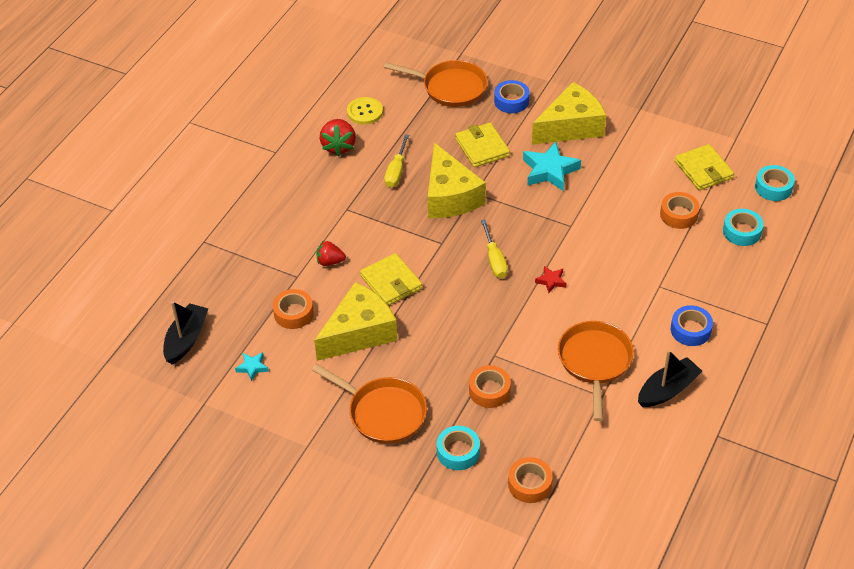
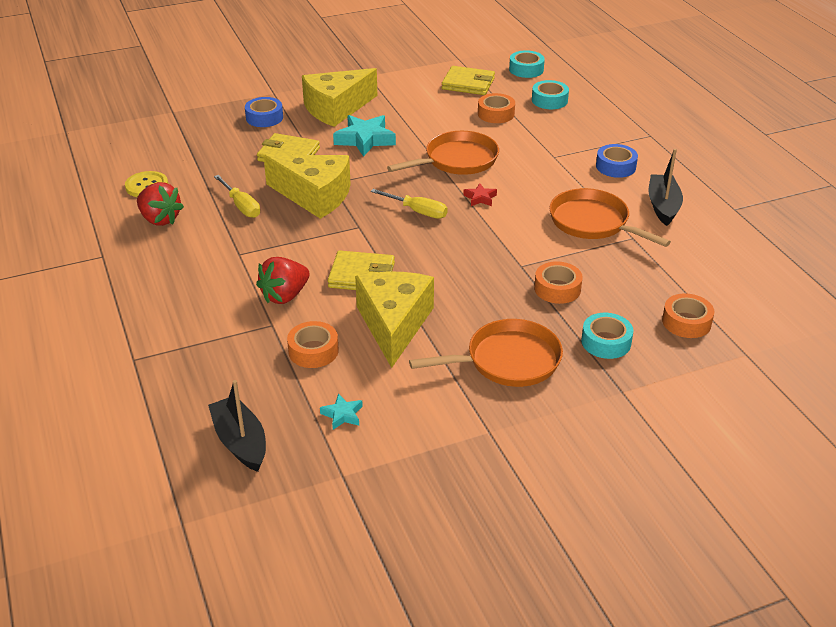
camera: 50 degrees left, 10 degrees down
red strawberry [316,241,346,266] -> red strawberry [256,257,310,304], size x1.54
orange pan [384,60,488,107] -> orange pan moved to [387,131,499,175]
yellow cheese [532,82,606,144] -> yellow cheese turned 135 degrees counterclockwise [302,68,377,127]

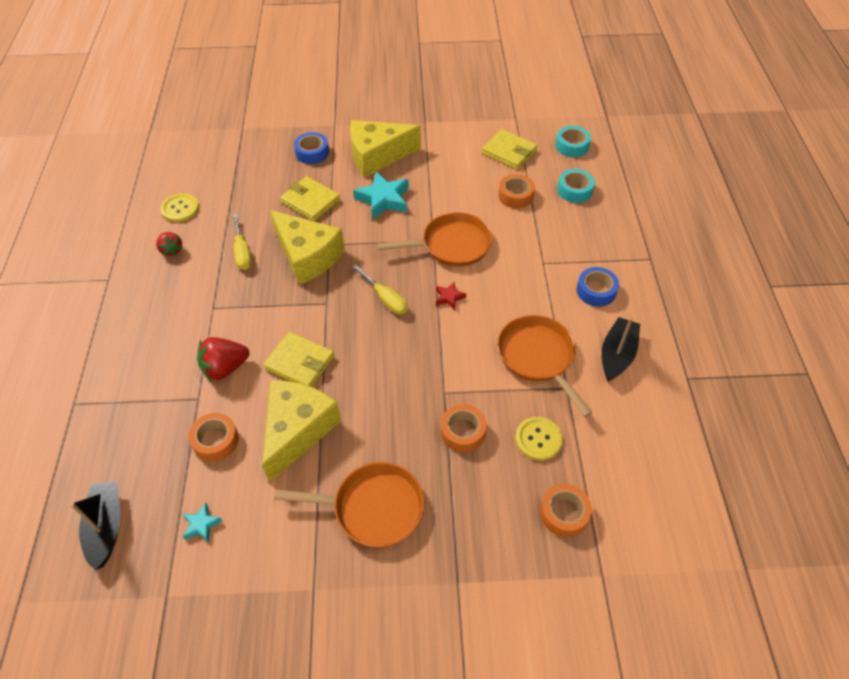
camera: 20 degrees right, 15 degrees up
red strawberry [137,182,184,226] -> red strawberry [156,232,183,256], size x0.65
turquoise tape [581,313,633,359] -> none
none -> yellow button [515,417,563,461]

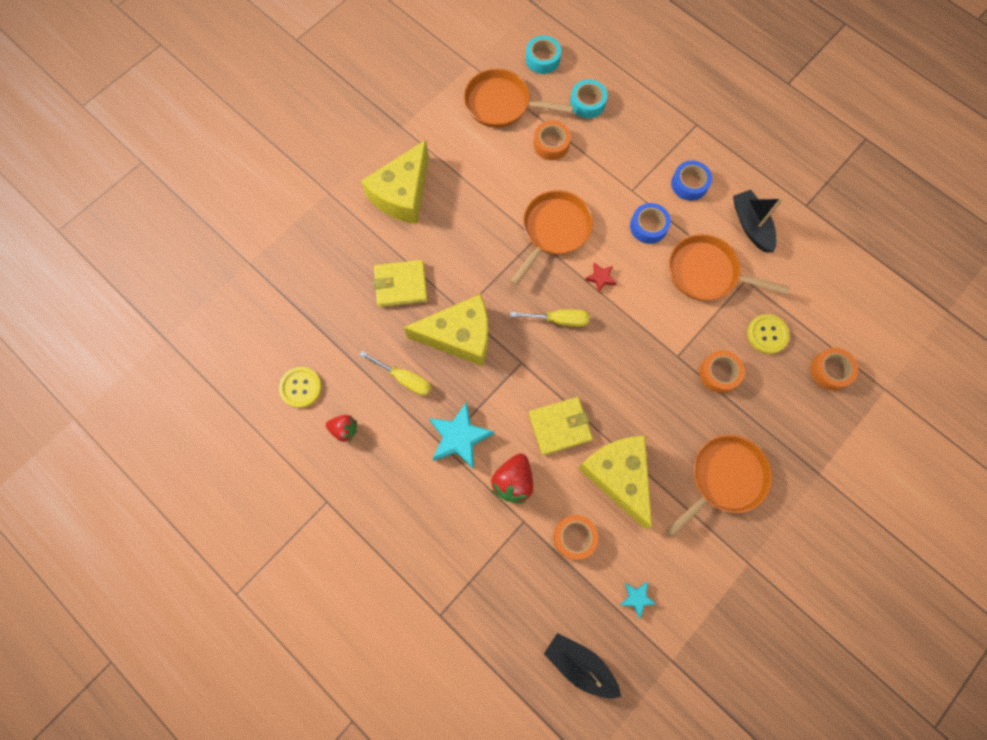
camera: 45 degrees left, 20 degrees up
blue tape [294,132,329,164] -> blue tape moved to [630,203,671,244]
turquoise star [353,172,409,220] -> turquoise star moved to [429,402,494,469]
yellow wallet [482,129,537,170] -> orange pan [464,69,573,128]

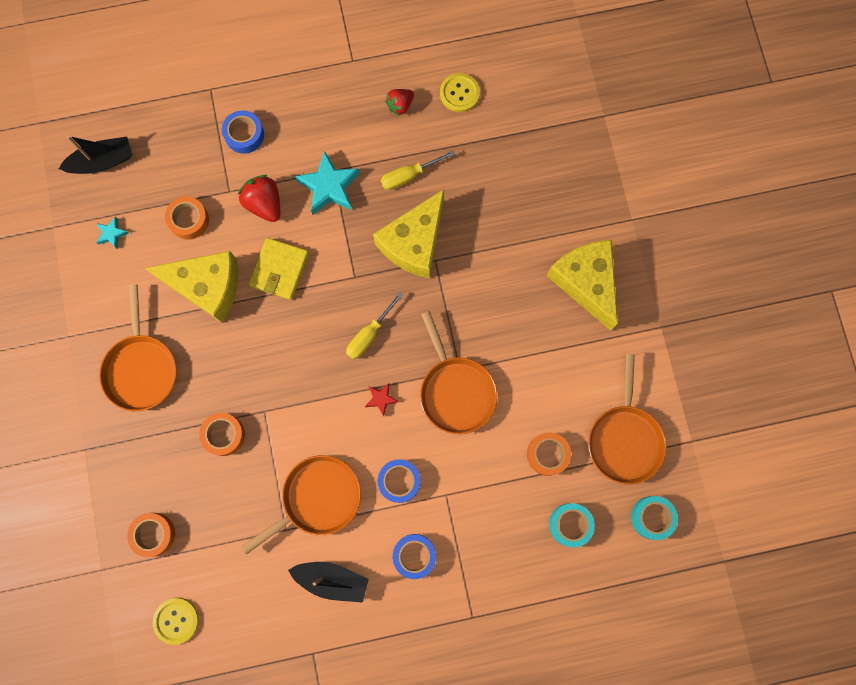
camera: 125 degrees right, 5 degrees up
yellow wallet [373,260,428,307] -> none
orange pan [464,69,573,128] -> orange pan turned 135 degrees clockwise [588,354,667,485]
yellow button [747,314,790,354] -> yellow button moved to [153,598,199,645]
none -> blue tape [222,110,264,154]

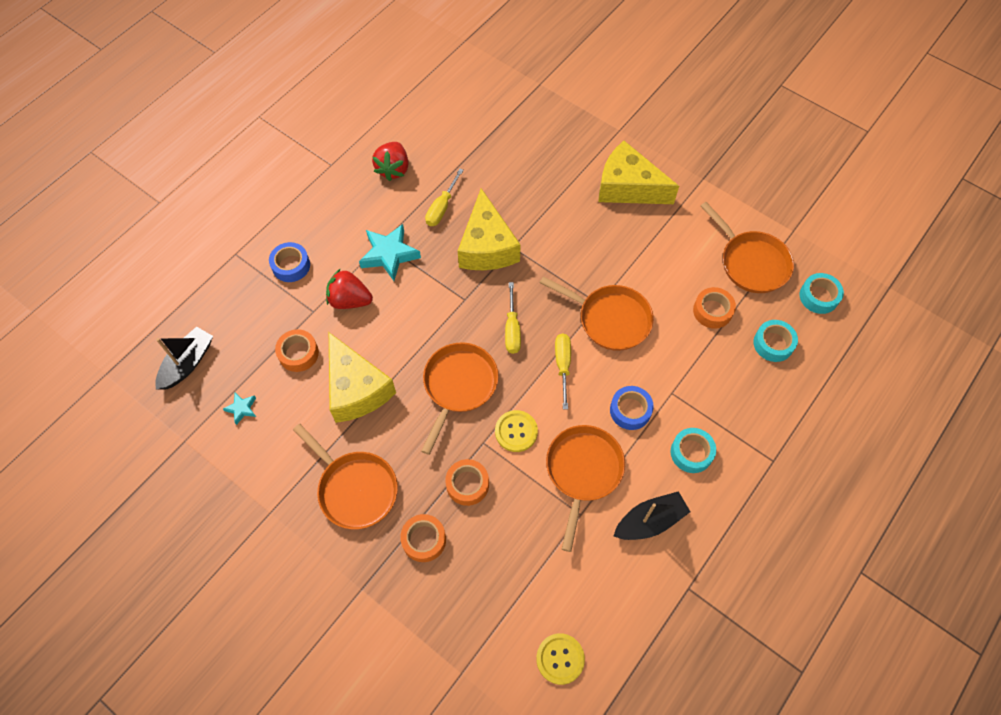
camera: 40 degrees left, 15 degrees down
orange tape [127,513,175,557] -> orange tape moved to [400,514,446,562]
yellow cheese [145,251,239,323] -> yellow cheese turned 90 degrees clockwise [329,332,396,423]
yellow wallet [249,238,309,300] -> none
red star [365,383,398,416] -> yellow screwdriver [555,334,571,409]
red strawberry [385,89,414,116] -> red strawberry [372,142,409,181], size x1.54
blue tape [393,534,436,579] -> turquoise tape [671,428,716,473]
yellow button [440,73,480,112] -> yellow button moved to [495,410,538,452]
none -> orange pan [421,342,499,455]

